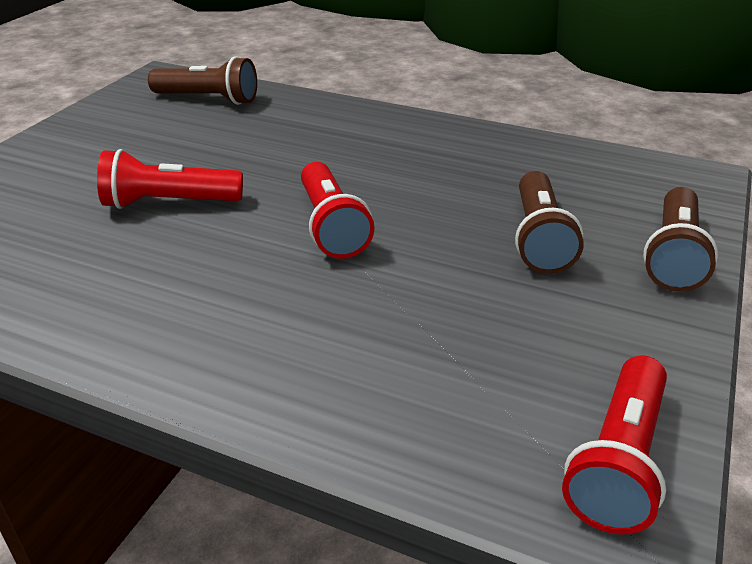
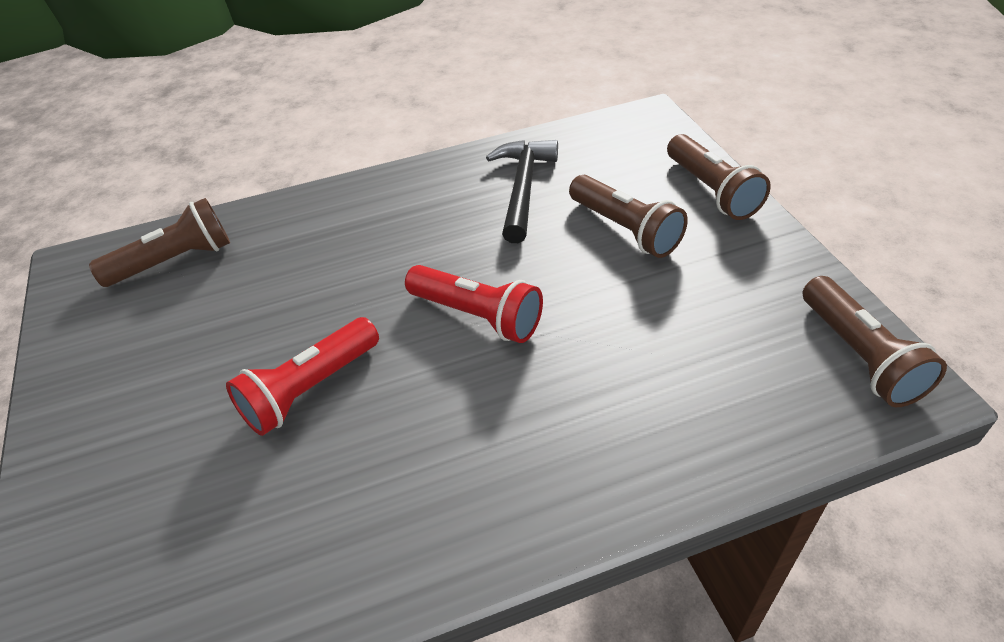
camera: 40 degrees left, 10 degrees up
red flashlight [562,355,667,535] -> brown flashlight [802,276,947,407]
none -> black hammer [486,140,558,243]

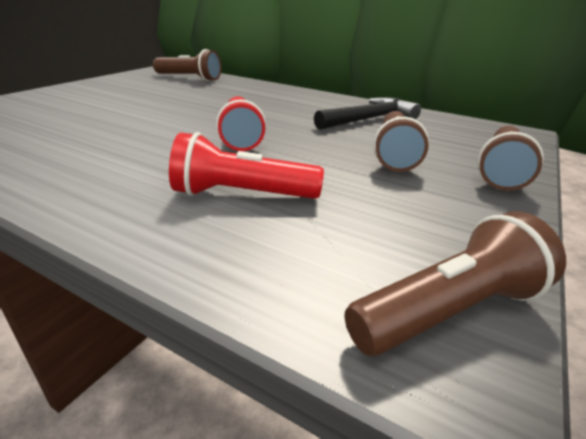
camera: 45 degrees right, 15 degrees down
red flashlight [226,317,379,436] -> red flashlight moved to [169,132,324,199]
brown flashlight [802,276,947,407] -> brown flashlight turned 150 degrees counterclockwise [344,211,566,356]

